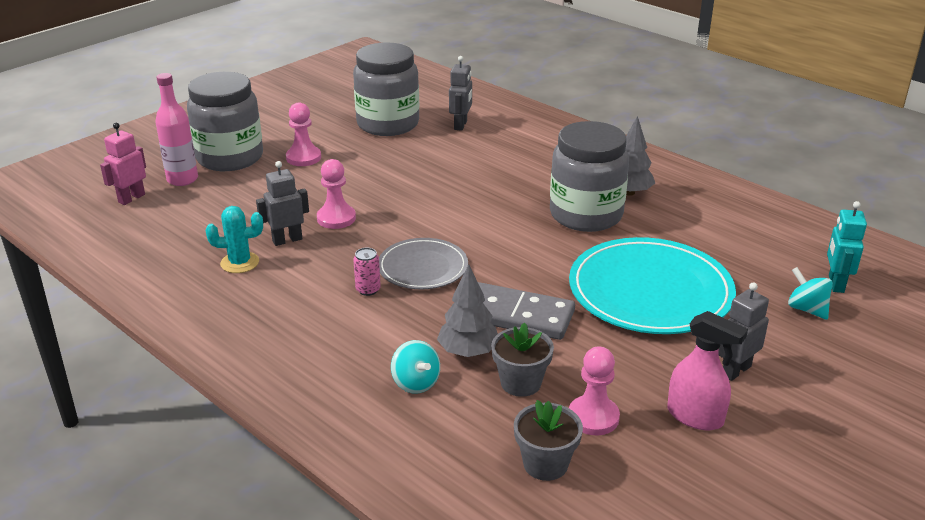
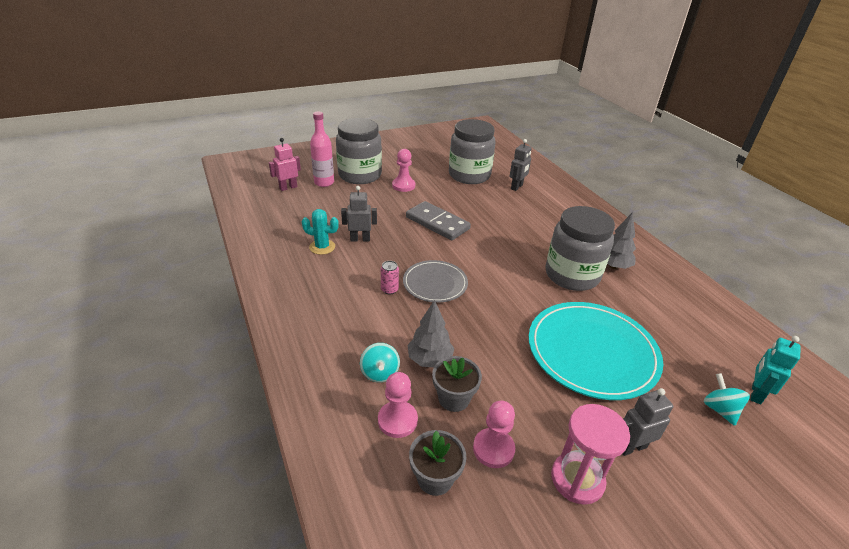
camera: 20 degrees right, 5 degrees up
pink pawn [317,159,356,229] -> pink pawn moved to [378,372,418,438]
grey domino [478,282,575,340] -> grey domino moved to [406,201,471,240]
pink spray bottle [667,311,748,430] -> pink hourglass [551,404,630,505]

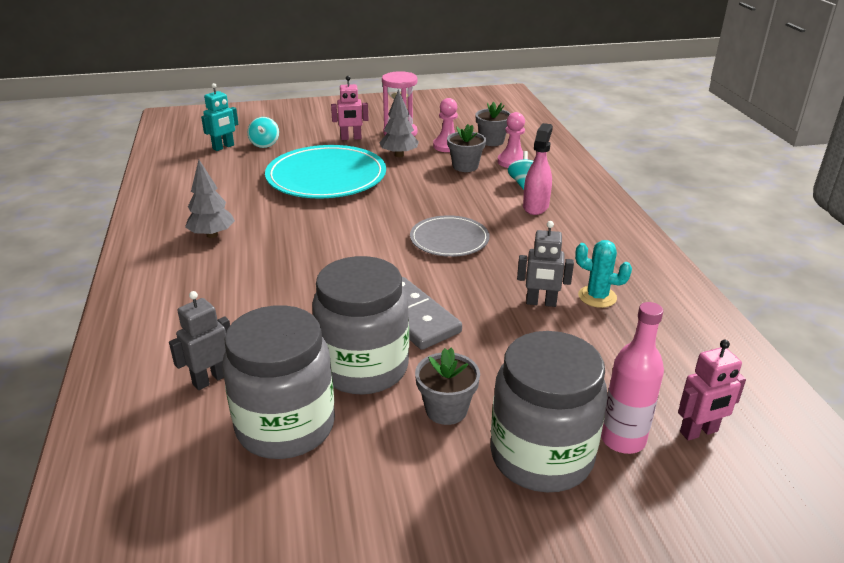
camera: 165 degrees left, 5 degrees down
pink can [381,261,399,294] -> none
pink pawn [392,149,415,192] -> grey flower pot [415,348,480,425]
grey tree [408,300,455,367] -> grey tree moved to [379,89,419,157]
grey jar [545,206,615,291] -> grey jar moved to [312,256,409,395]
grey robot [622,388,673,456] -> pink robot [331,76,369,140]
none -> pink spray bottle [523,123,553,215]

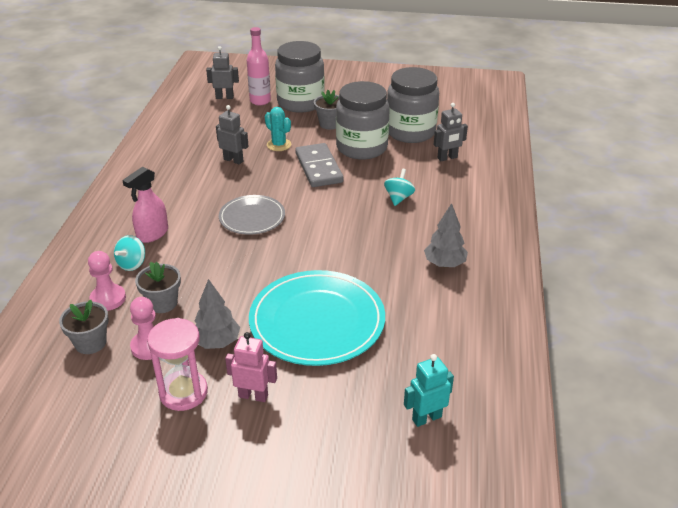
camera: 160 degrees left, 5 degrees up
turquoise spinning top [248,117,279,148] -> turquoise spinning top moved to [384,169,415,206]
turquoise cactus [575,240,632,308] -> turquoise cactus moved to [265,107,291,151]
pink robot [678,340,746,441] -> grey robot [206,46,239,99]

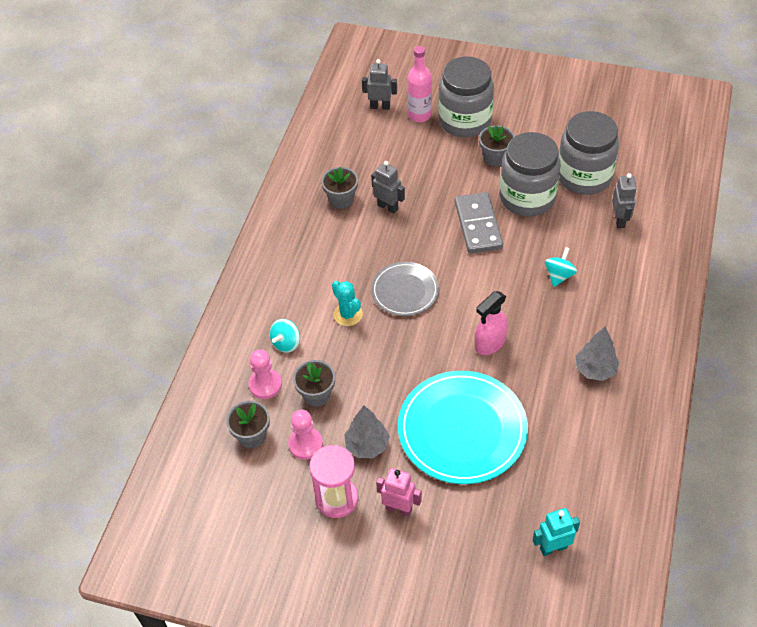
camera: 10 degrees right, 15 degrees up
pink spray bottle [122,167,168,243] -> pink spray bottle moved to [475,291,508,355]
turquoise cactus [265,107,291,151] -> turquoise cactus moved to [332,281,363,326]
grey robot [434,103,468,161] -> grey robot turned 75 degrees counterclockwise [612,173,637,228]
none -> grey flower pot [321,167,358,209]

